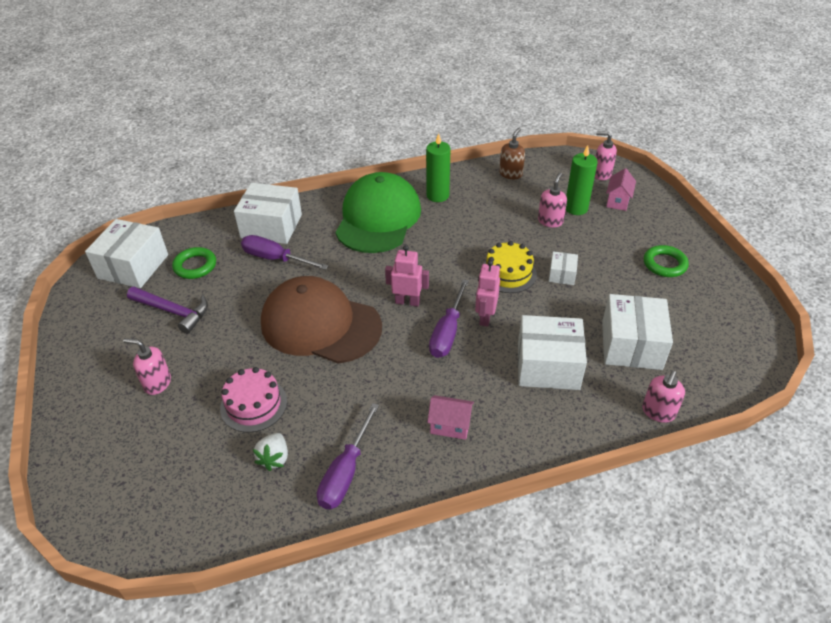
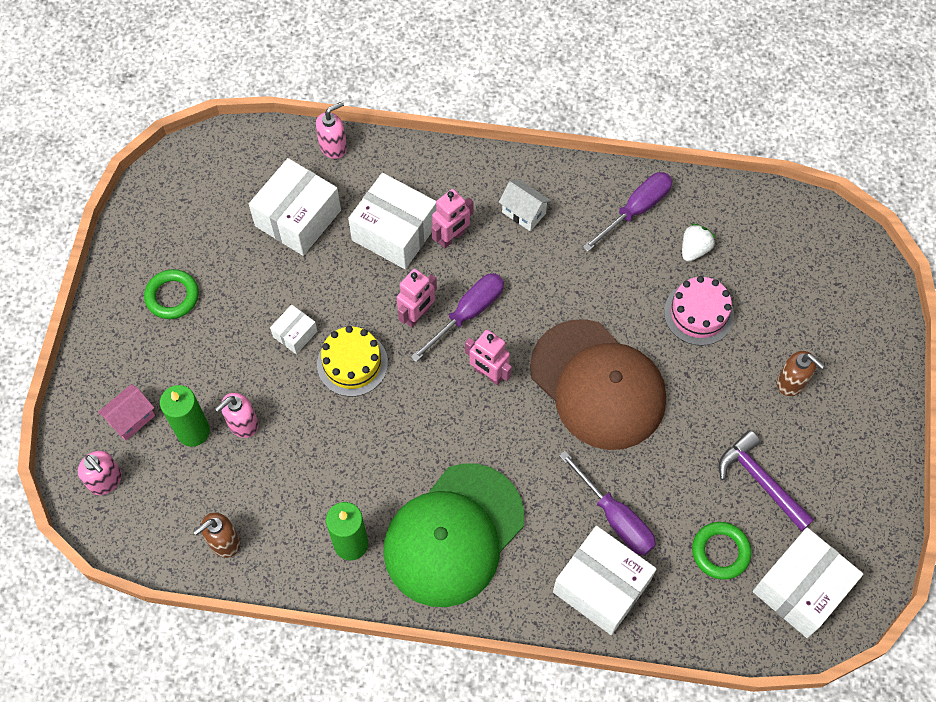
camera: 155 degrees left, 20 degrees up
pink soap dispenser [123,338,171,395] -> brown soap dispenser [777,351,825,396]
pink house [427,395,474,440] -> white house [499,179,551,231]
none -> pink robot [431,189,473,249]

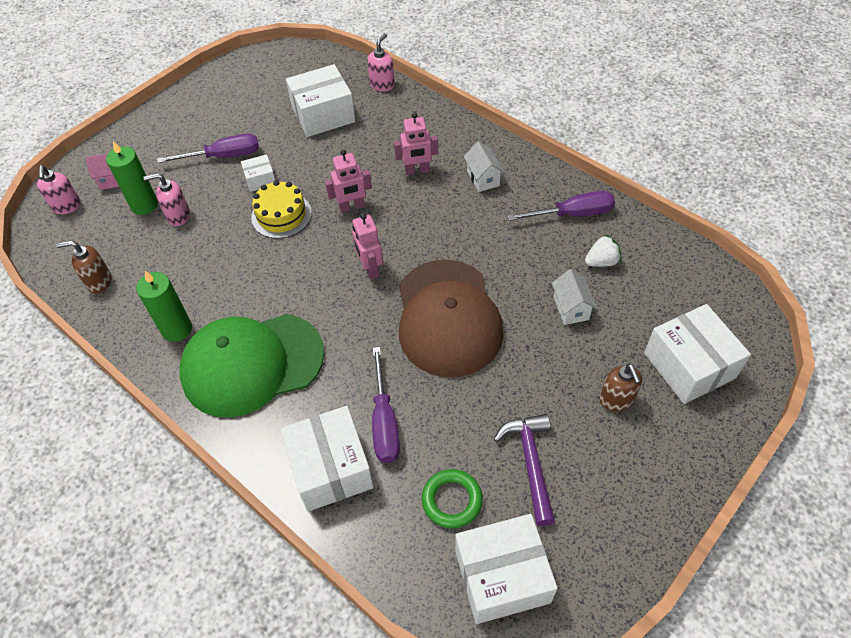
camera: 35 degrees right, 10 degrees down
green ring [144,269,199,319] -> none
pink soap dispenser [316,102,347,159] -> pink soap dispenser turned 60 degrees counterclockwise [367,33,395,91]
white box [348,173,437,269] -> white box moved to [644,304,751,404]
purple screwdriver [411,273,504,362] -> purple screwdriver moved to [157,133,259,163]
pink cake [664,276,734,346] -> white house [552,269,597,325]

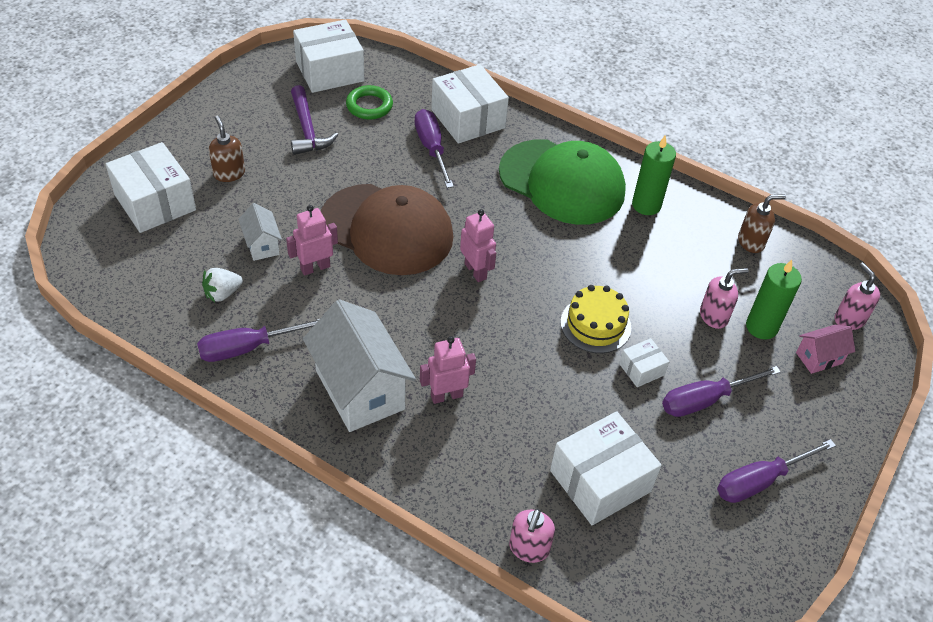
camera: 165 degrees right, 5 degrees down
green cap [179,314,324,417] -> green cap turned 60 degrees clockwise [499,139,626,225]
pink robot [325,149,372,213] -> pink robot moved to [286,205,338,276]
brown cap [399,260,504,377] -> brown cap turned 135 degrees clockwise [321,184,453,275]
white house [464,142,504,192] -> white house [303,300,416,432], size x2.06
none -> purple screwdriver [717,439,836,503]

